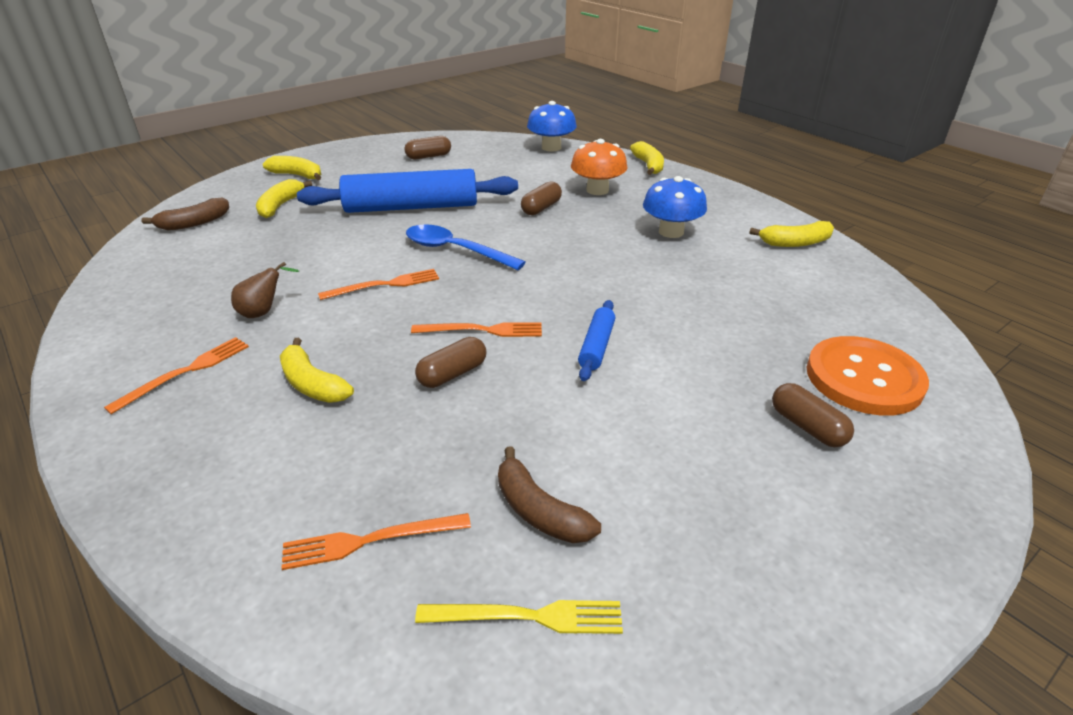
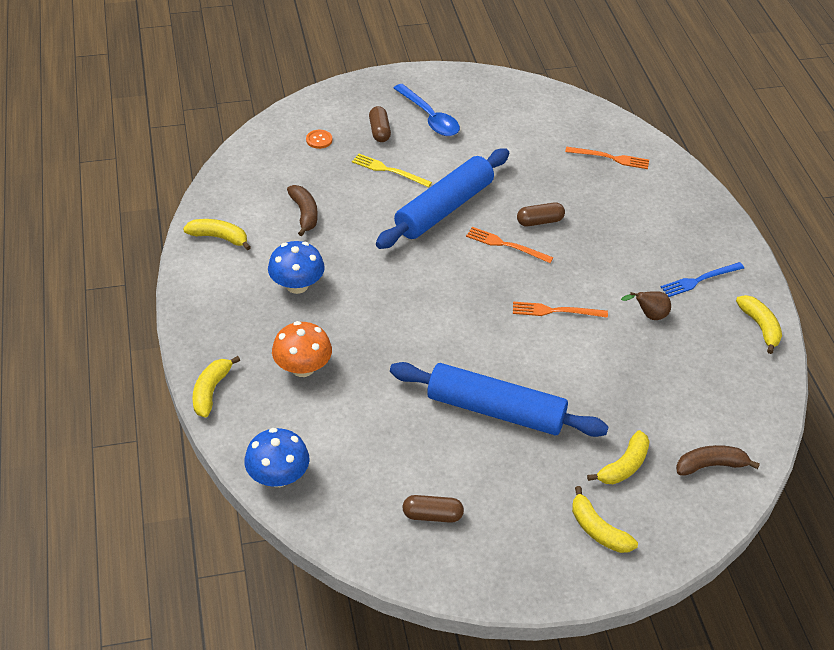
camera: 155 degrees left, 10 degrees up
orange fork [104,337,249,414] -> blue fork [661,262,744,297]
yellow banana [280,338,354,403] -> yellow banana moved to [736,295,782,354]
blue spoon [406,224,526,270] -> blue spoon moved to [394,84,460,136]
yellow fork [415,600,623,634] -> yellow fork moved to [352,154,432,187]
brown banana [498,446,601,543] -> brown banana moved to [287,185,318,236]
brown capsule [521,181,562,215] -> none
blue rolling pin [578,300,615,381] -> blue rolling pin [376,148,509,249], size x2.19
orange button [806,336,929,416] -> orange button [306,130,332,149], size x0.41

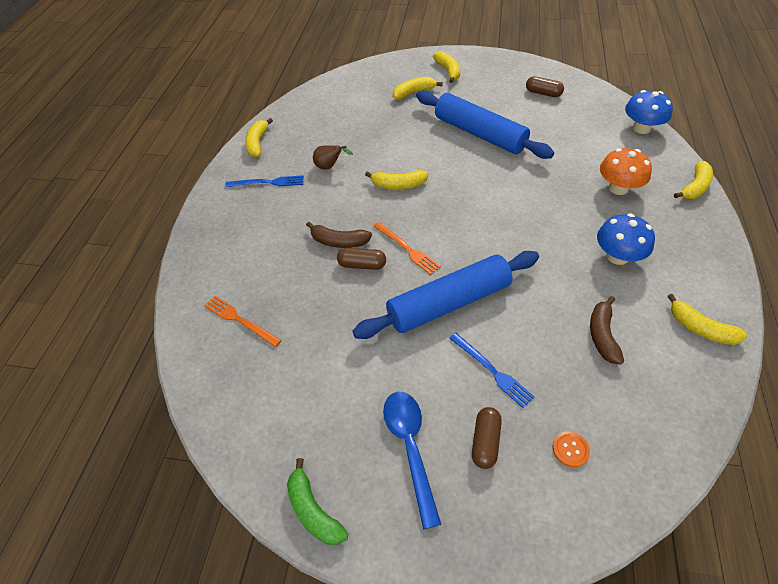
camera: 155 degrees left, 5 degrees up
yellow fork [352,154,432,187] -> blue fork [449,333,535,408]
orange fork [513,302,608,318] -> yellow banana [365,170,428,189]
brown banana [676,445,760,476] -> brown banana moved to [306,222,372,248]
none -> green banana [287,458,348,545]

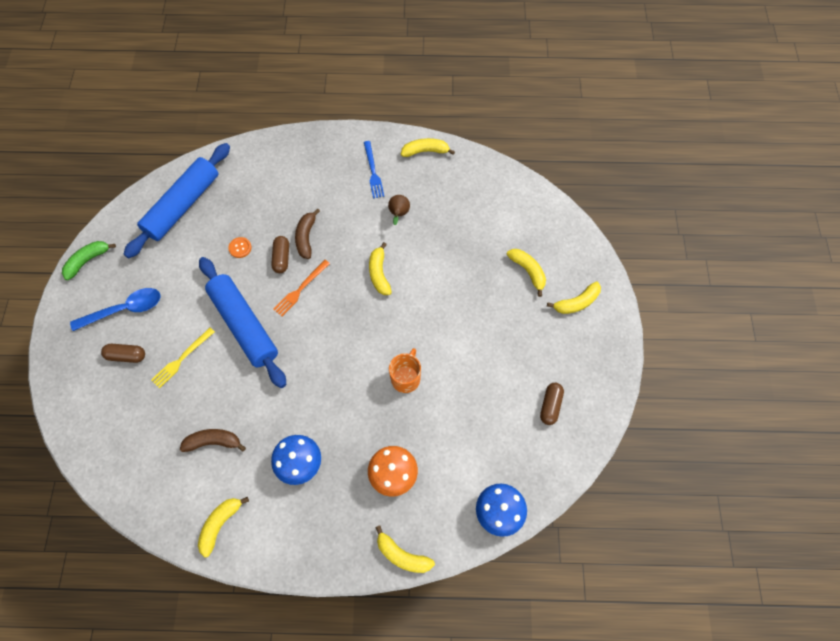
camera: 80 degrees right, 15 degrees up
orange fork [204,296,282,347] -> none
blue rolling pin [416,90,554,159] -> blue rolling pin moved to [124,143,230,258]
blue fork [449,333,535,408] -> yellow fork [151,328,215,388]
orange button [553,431,590,467] -> orange button moved to [228,237,252,258]
none -> orange mug [389,348,421,393]

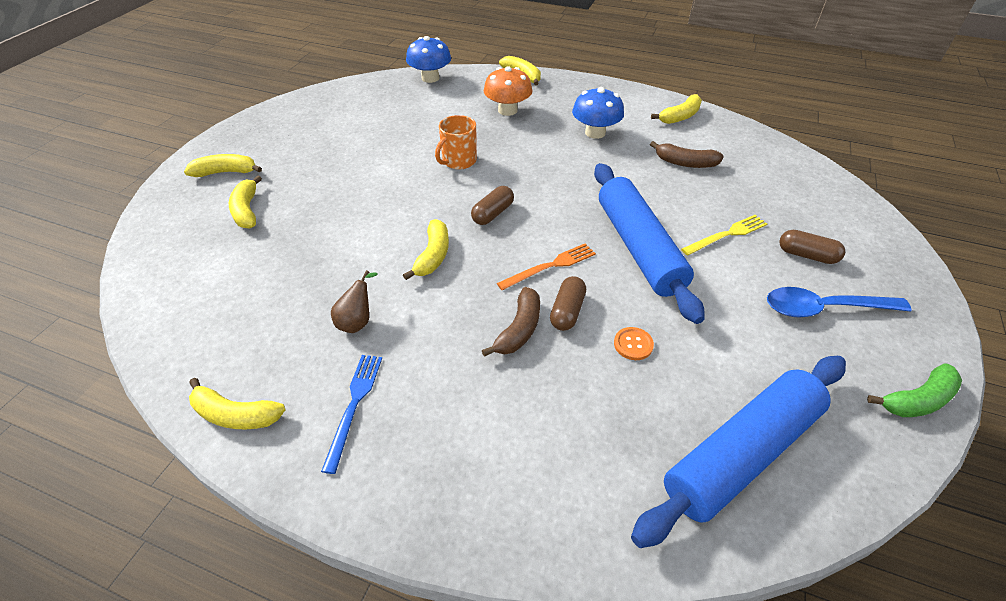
camera: 160 degrees left, 20 degrees down
brown capsule [540,383,564,425] -> brown capsule moved to [471,186,514,225]

